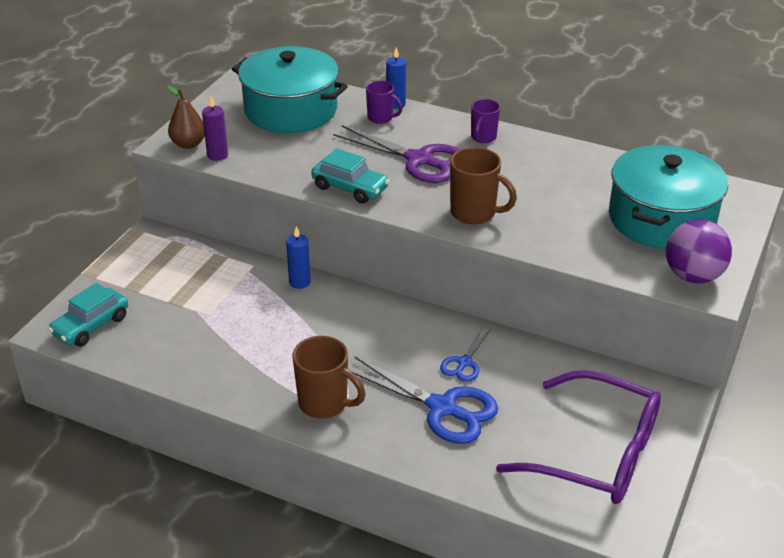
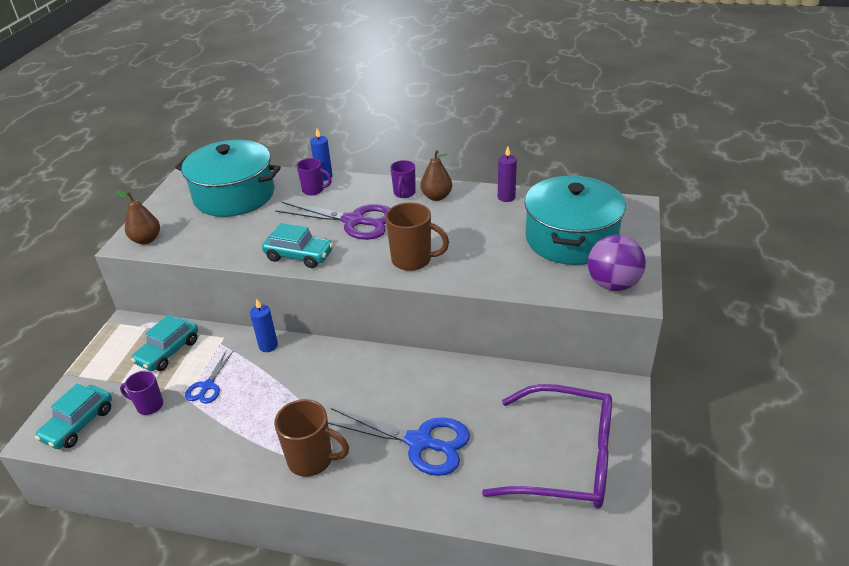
camera: 10 degrees left, 0 degrees up
purple candle [202,96,228,161] -> purple candle moved to [498,147,517,202]
blue scissors [440,326,492,382] -> blue scissors moved to [185,351,233,404]
none -> purple mug [120,371,163,415]
none -> turquoise car [131,315,198,371]
none -> brown pear [420,150,452,201]

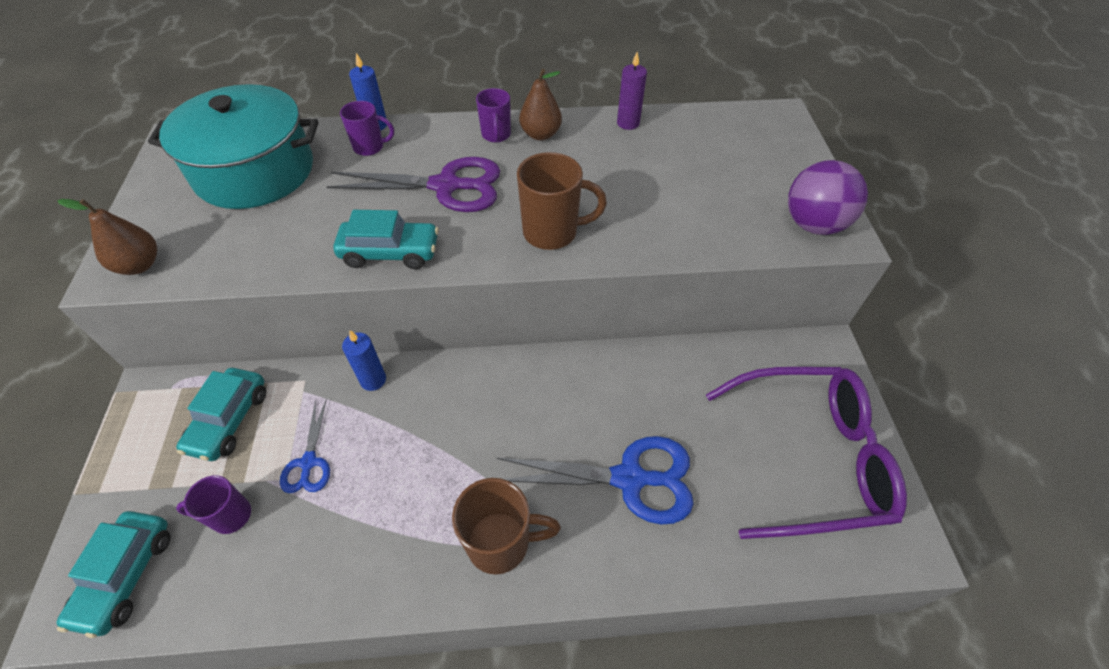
camera: 20 degrees left, 15 degrees up
turquoise pot [525,175,626,265] -> none

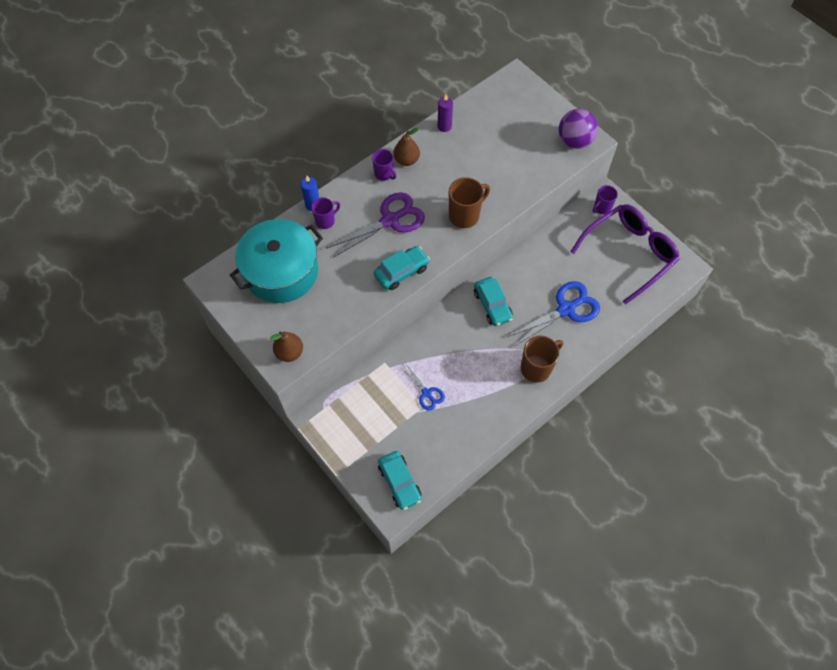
camera: 35 degrees left, 10 degrees up
turquoise car [176,368,266,461] -> turquoise car moved to [474,277,513,326]
purple mug [176,475,251,534] -> purple mug moved to [593,185,618,214]
blue candle [342,330,386,391] -> none

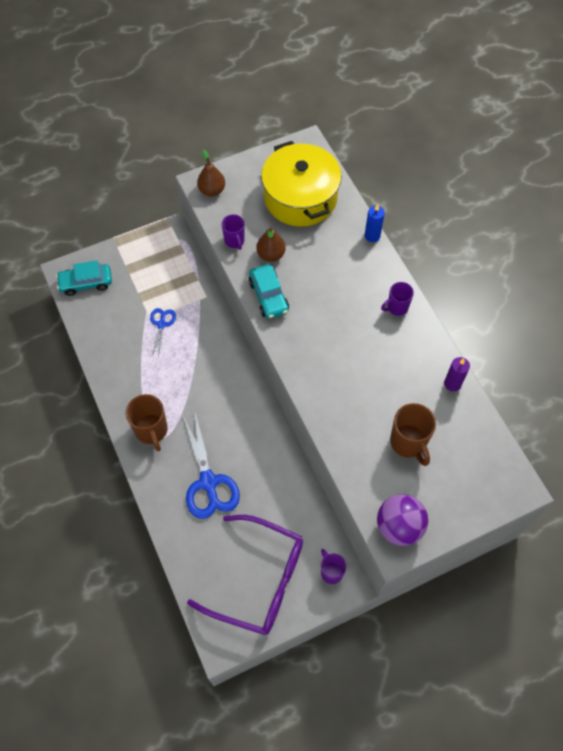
camera: 105 degrees right, 0 degrees up
turquoise pot [230,219,323,303] -> yellow pot [261,141,342,227]
purple mug [311,197,340,229] -> purple mug moved to [222,214,245,250]
purple scissors [326,192,425,258] -> none
brown pear [393,128,420,166] -> brown pear moved to [256,227,286,262]
blue scissors [402,364,445,411] -> blue scissors turned 120 degrees clockwise [150,308,176,357]
brown mug [449,177,490,228] -> brown mug moved to [390,403,436,466]
turquoise car [474,277,513,326] -> none
purple glasses [570,204,680,305] -> purple glasses turned 45 degrees counterclockwise [187,515,303,635]

